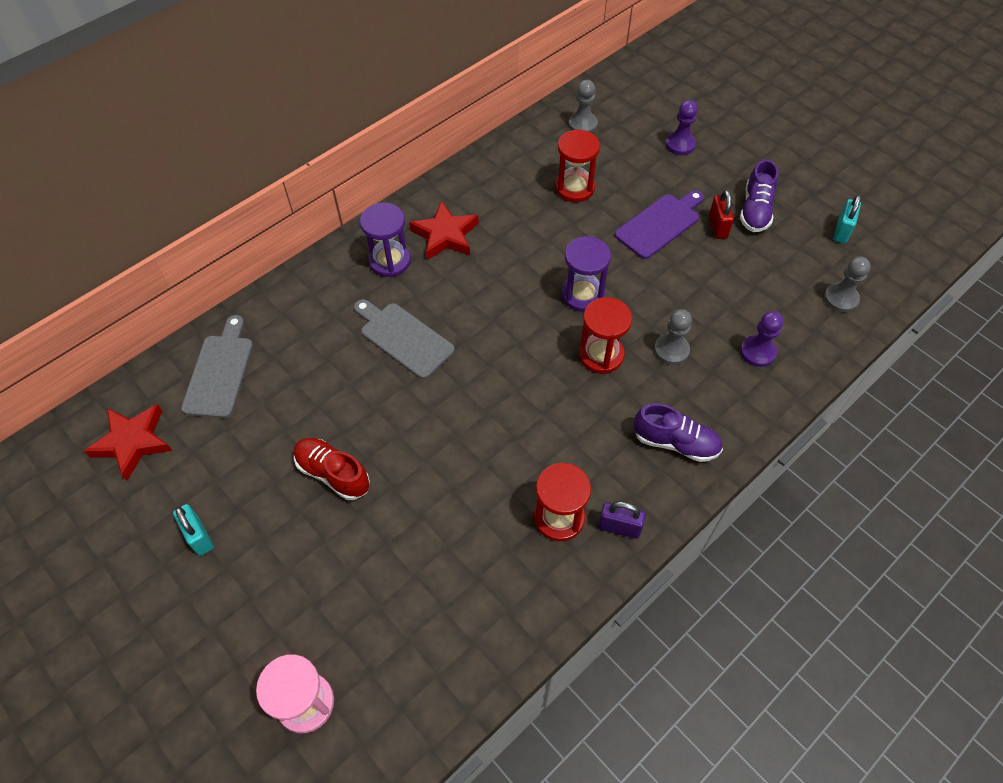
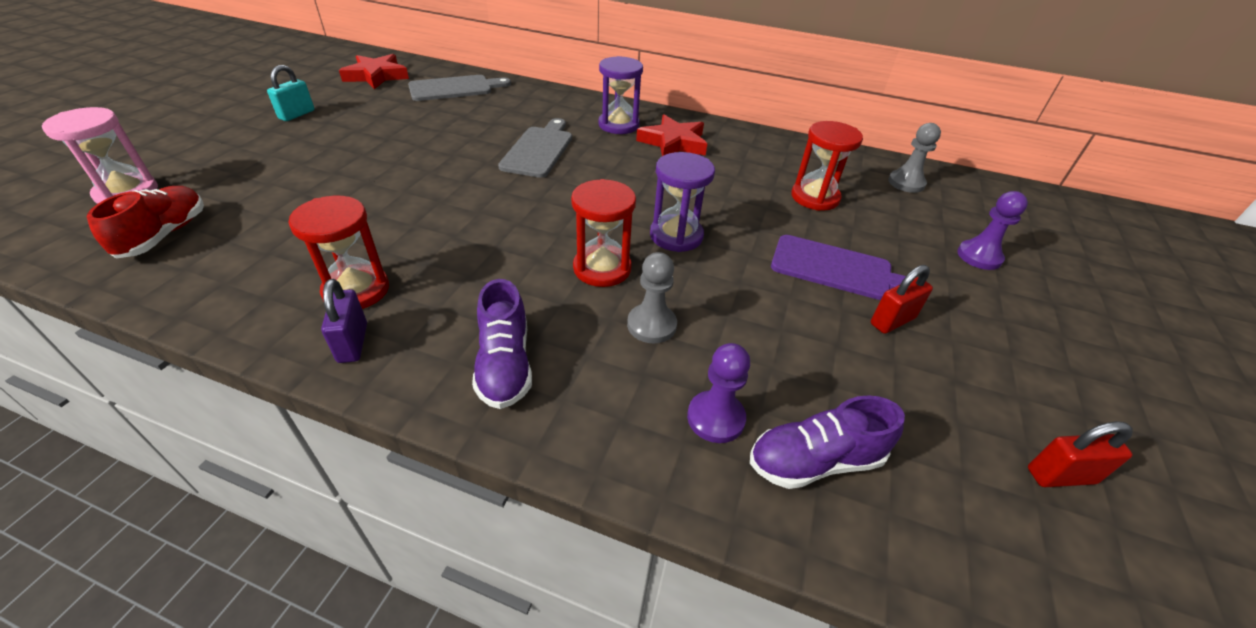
camera: 60 degrees right, 15 degrees down
red shoe [294,438,370,500] -> red shoe moved to [87,186,204,258]
purple shoe [740,160,778,232] -> purple shoe moved to [750,395,905,489]
grey pawn [824,256,871,313] -> none
turquoise padlock [833,194,861,243] -> red padlock [1028,421,1133,487]

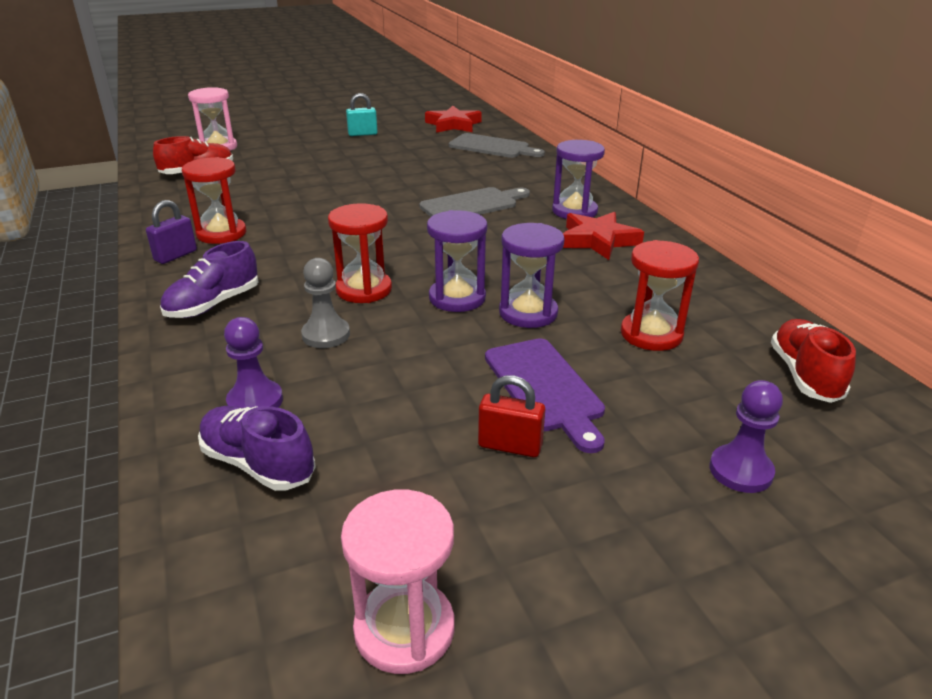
camera: 50 degrees right, 10 degrees down
grey pawn [888,123,941,193] -> red shoe [771,319,856,403]
red padlock [1028,421,1133,487] -> pink hourglass [341,489,454,674]
none -> purple hourglass [499,223,565,328]

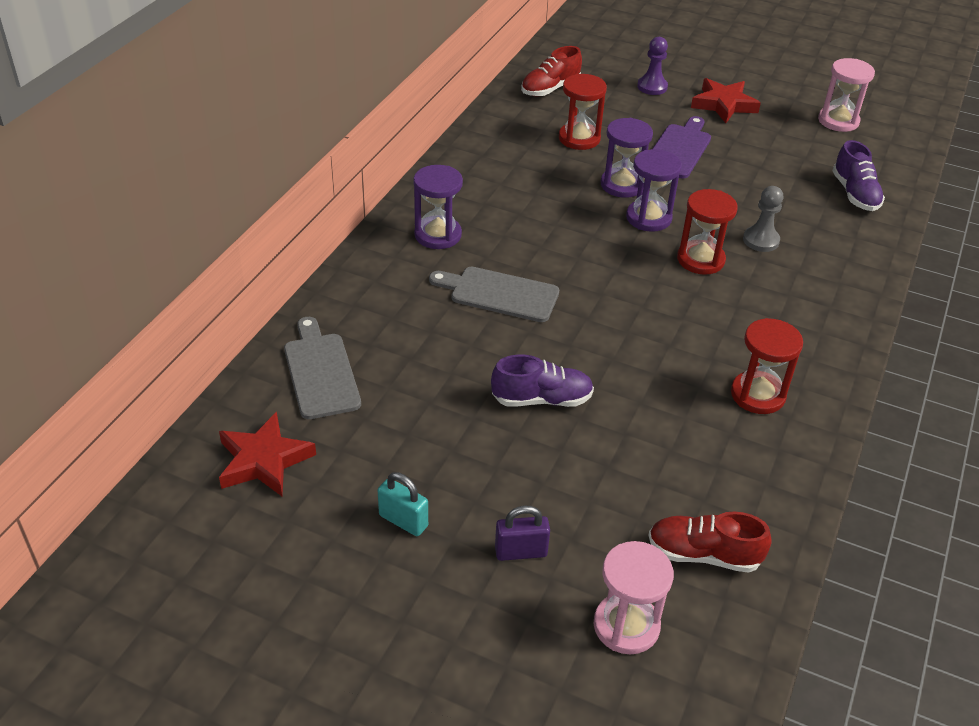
camera: 135 degrees left, 10 degrees up
purple padlock [146,200,197,264] -> purple padlock moved to [495,505,550,561]
purple shoe [160,241,258,318] -> purple shoe moved to [491,354,594,407]
purple pawn [224,317,283,408] -> none
red padlock [478,375,545,457] -> none
red star [563,212,644,260] -> red star moved to [691,78,761,123]

